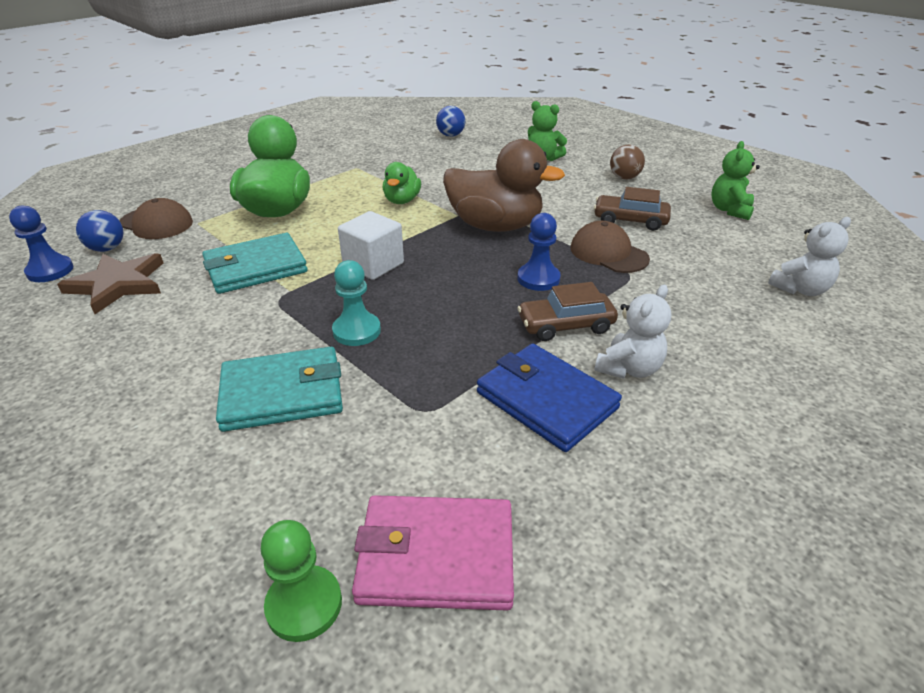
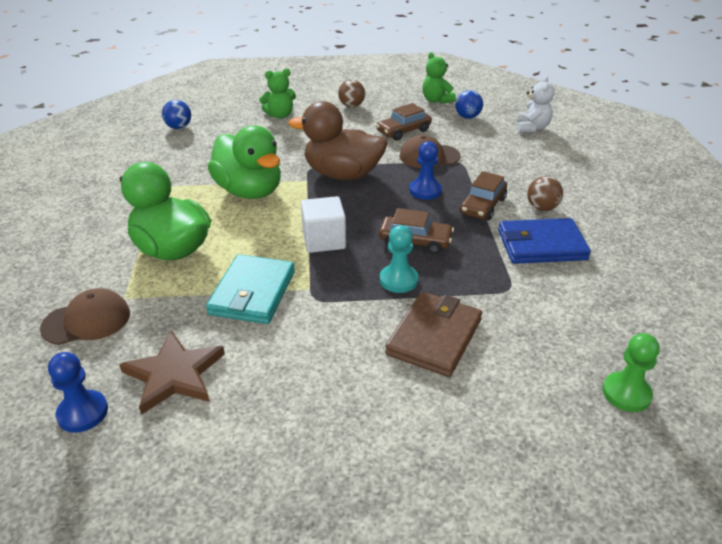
camera: 50 degrees left, 0 degrees up
blue ball [76,210,123,252] -> blue ball moved to [455,90,483,119]
turquoise wallet [216,347,343,432] -> brown wallet [385,292,482,377]
pink wallet [352,495,514,611] -> none
green duck [383,162,421,204] -> green duck [208,125,281,199], size x1.89
brown duck [443,139,565,232] -> brown duck turned 135 degrees counterclockwise [289,101,388,180]
white teddy bear [594,284,671,379] -> brown ball [527,176,563,211]
none -> brown car [379,208,454,254]

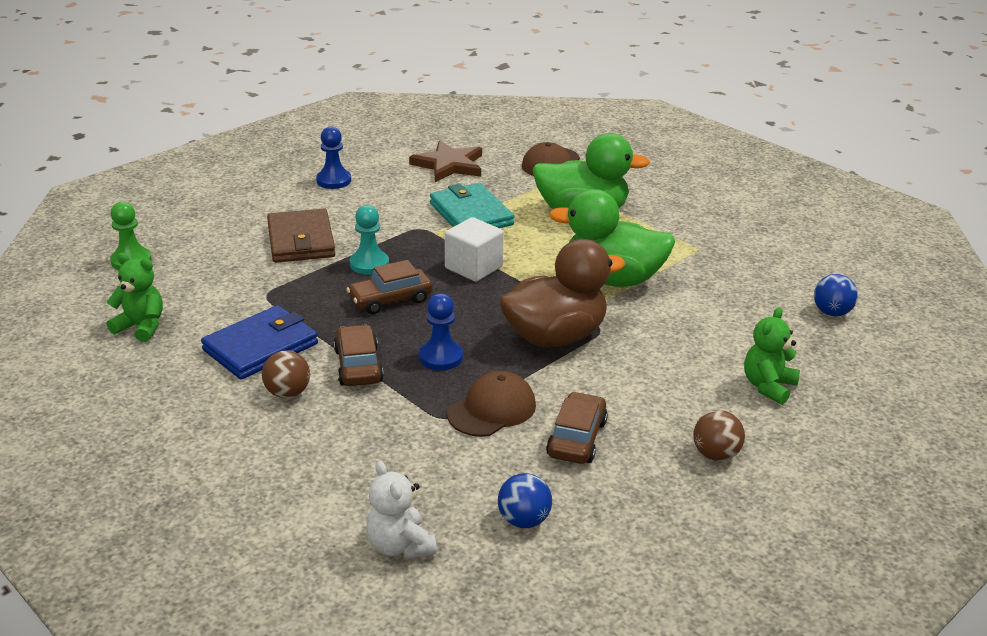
camera: 140 degrees right, 5 degrees down
blue pawn [48,352,108,433] -> blue pawn moved to [316,127,351,189]
green teddy bear [422,52,456,104] -> green teddy bear moved to [106,253,163,342]

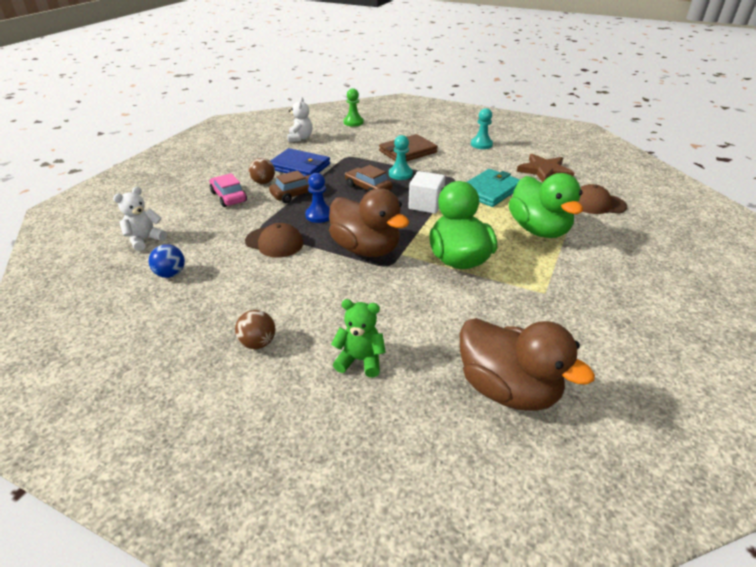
camera: 70 degrees right, 5 degrees up
green teddy bear [106,253,163,342] -> white teddy bear [287,97,312,142]
blue pawn [316,127,351,189] -> turquoise pawn [471,108,493,149]
brown car [546,392,608,464] -> none
blue ball [814,274,858,316] -> brown duck [459,318,595,411]
none -> pink car [210,173,247,207]

